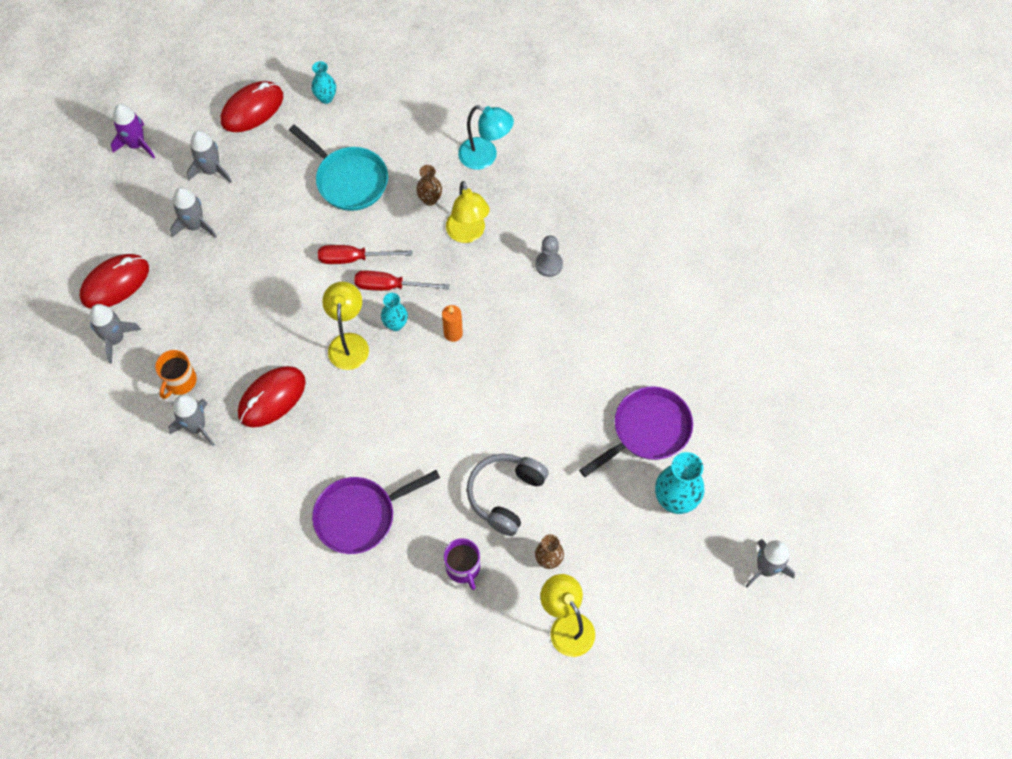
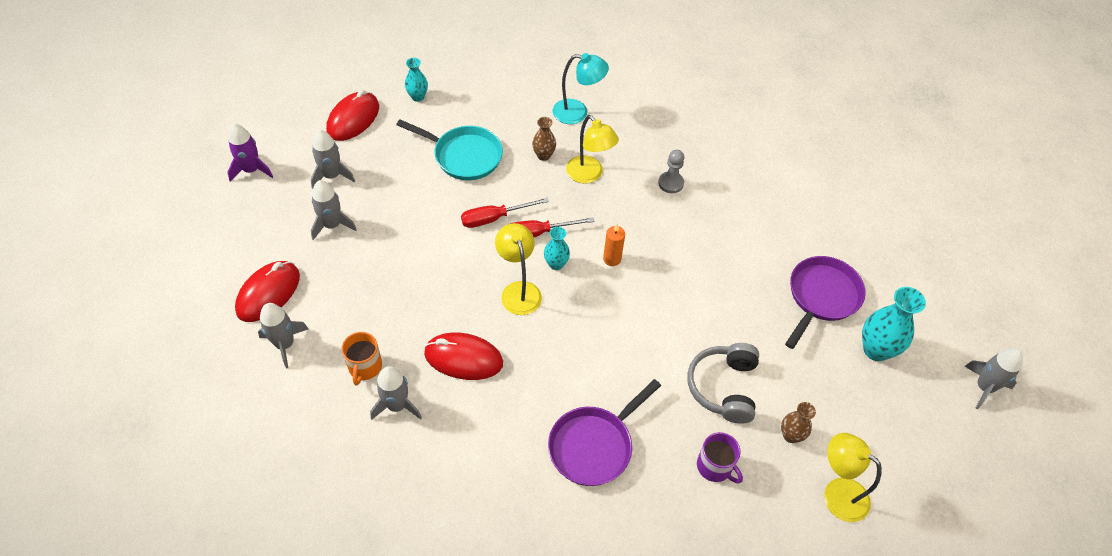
camera: 20 degrees left, 10 degrees down
red mouse [238,366,306,428] -> red mouse turned 75 degrees clockwise [424,332,503,380]

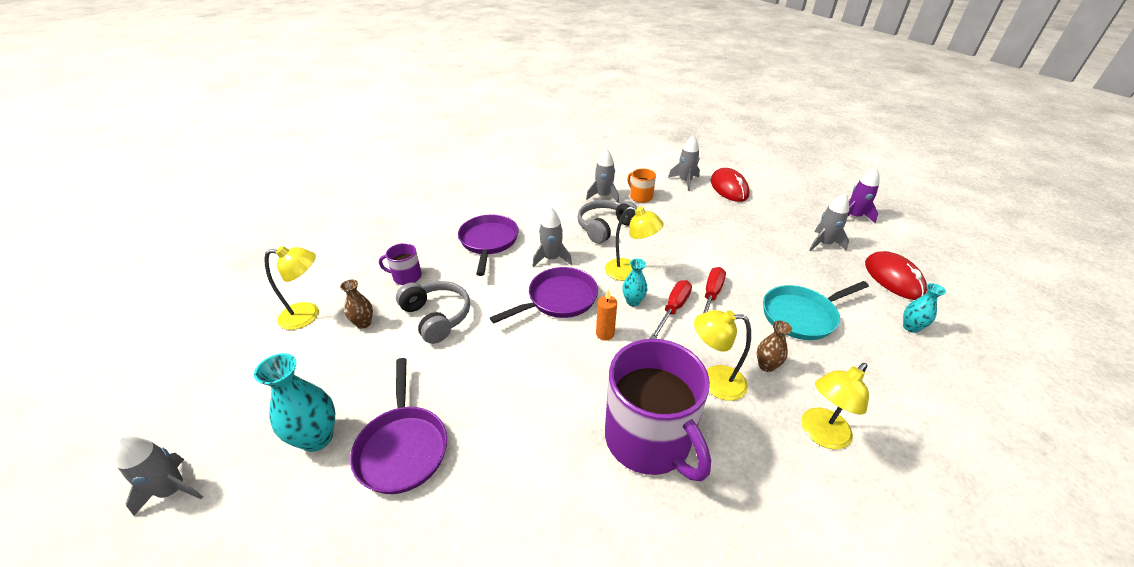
camera: 135 degrees right, 15 degrees down
grey rocket [311,180,357,240] -> grey rocket moved to [533,207,572,267]
red mouse [424,332,503,380] -> grey headphones [577,200,638,244]
turquoise lamp [553,53,609,124] -> yellow lamp [801,363,869,450]
grey pawn [658,150,684,193] -> purple mug [605,339,711,481]
none -> purple pan [490,267,598,323]

